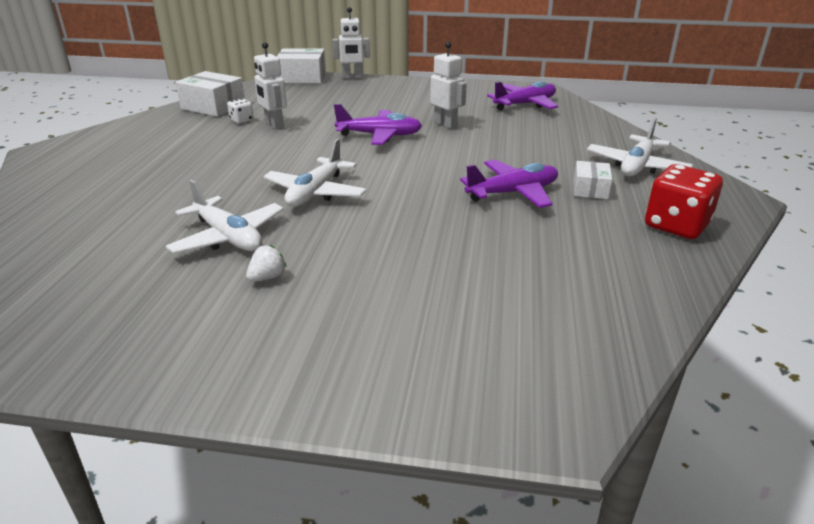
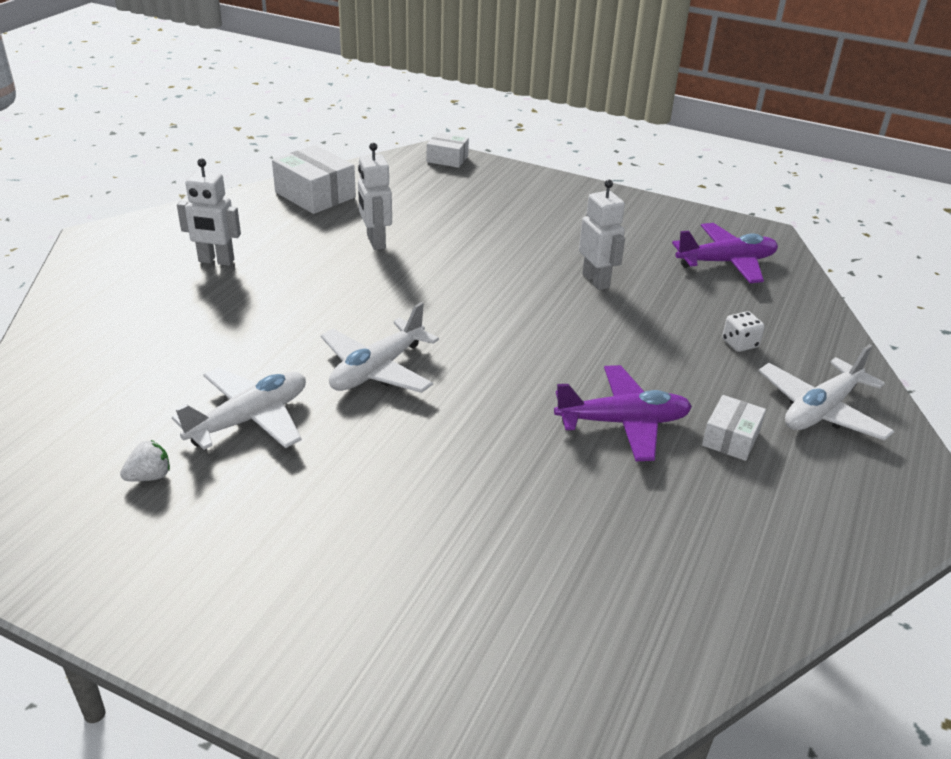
camera: 15 degrees right, 5 degrees up
white plane [166,179,284,254] -> white plane turned 105 degrees counterclockwise [172,367,306,450]
white dice [227,99,254,124] -> white dice moved to [722,311,765,352]
white strawberry [246,245,287,282] -> white strawberry moved to [120,440,170,481]
white box [277,48,326,83] -> white box [427,133,469,168], size x0.59
white robot [333,7,370,79] -> white robot moved to [177,158,241,266]
purple plane [334,104,422,145] -> none
red dice [645,164,723,239] -> none

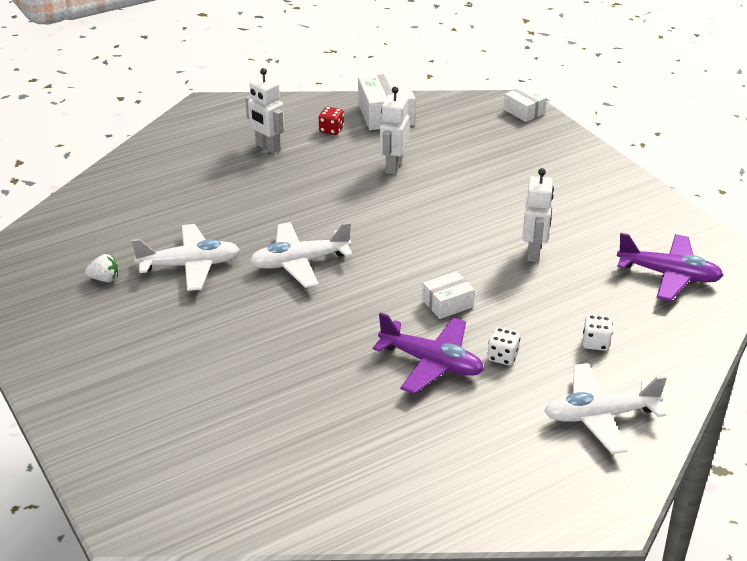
camera: 35 degrees right, 0 degrees up
white box [702,395,766,461] -> white box moved to [422,271,475,319]
none -> red dice [319,107,344,135]
none -> white dice [488,327,520,366]

